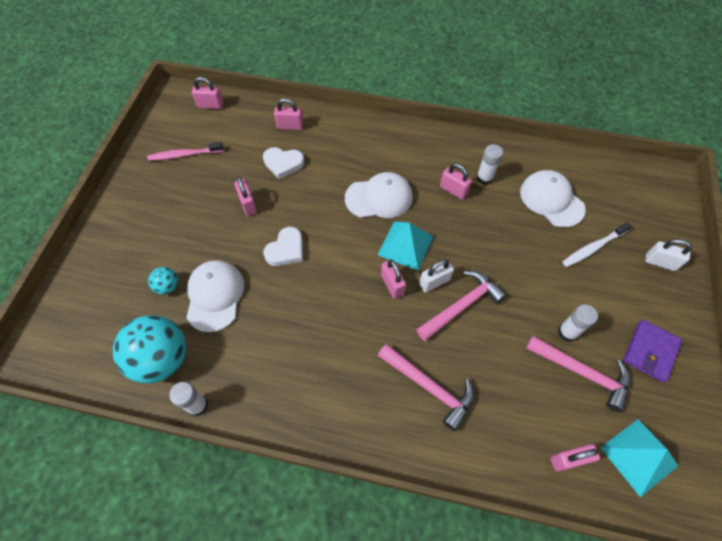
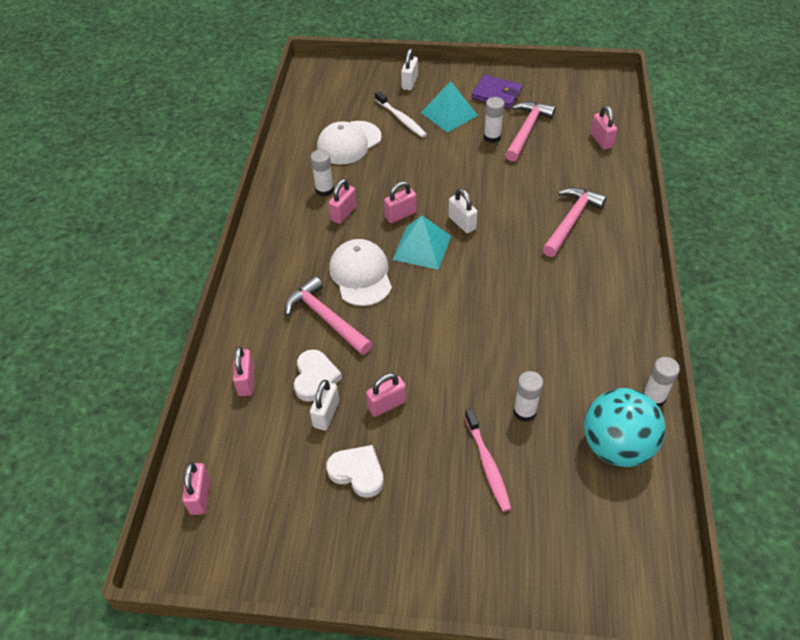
camera: 95 degrees left, 10 degrees down
pink toothbrush [147,142,224,161] -> pink toothbrush moved to [465,409,511,512]
turquoise ball [148,267,178,295] -> none
white cap [186,260,244,332] -> white glue stick [513,371,543,422]
white heart [263,227,303,266] -> white heart moved to [326,445,384,498]
pink padlock [381,259,406,299] -> pink padlock moved to [384,181,417,223]
pink hammer [416,271,507,341] -> pink hammer moved to [285,276,372,355]
turquoise pyramid [601,419,678,497] -> turquoise pyramid moved to [421,81,478,133]
none -> white padlock [310,380,339,431]

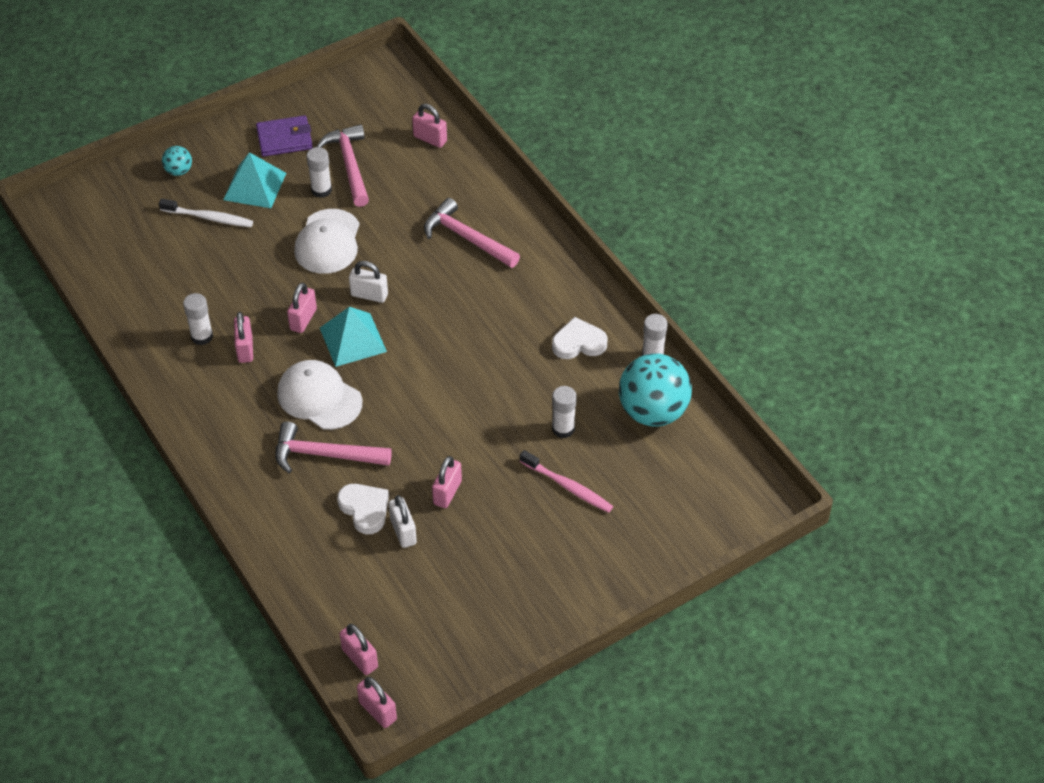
camera: 40 degrees left, 0 degrees up
pink padlock [233,346,255,396] -> pink padlock moved to [357,677,397,728]
white cap [317,121,382,165] -> white cap moved to [294,209,360,274]
white heart [326,445,384,498] -> white heart moved to [552,317,607,359]
white padlock [401,49,418,90] -> turquoise ball [162,146,192,176]
pink hammer [542,187,607,257] -> pink hammer turned 45 degrees counterclockwise [424,198,520,268]

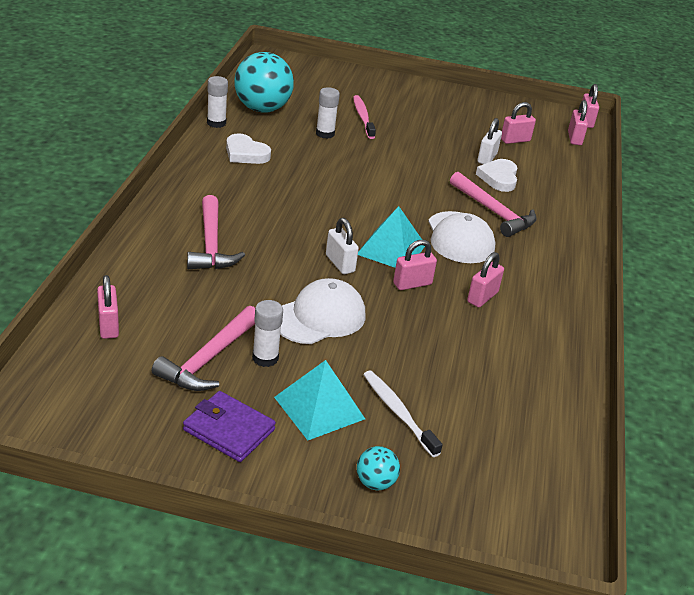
camera: 140 degrees left, 15 degrees down
white glue stick [183,293,213,345] -> none
pink padlock [432,456,462,508] -> pink padlock moved to [501,102,536,144]

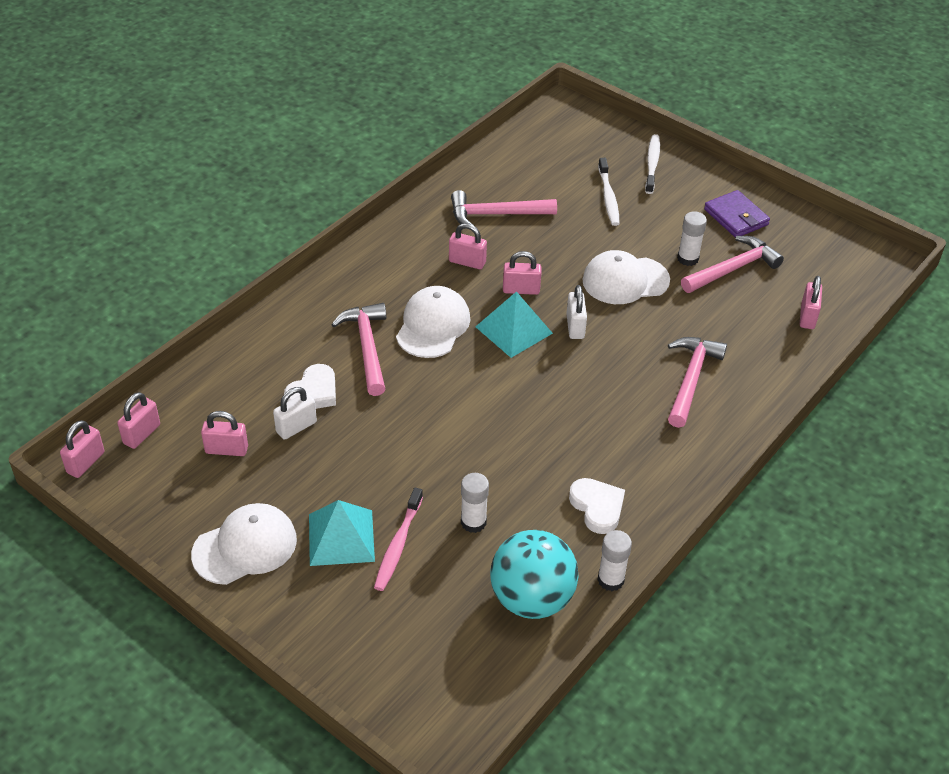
camera: 150 degrees left, 10 degrees up
turquoise pyramid [274,360,365,440] -> turquoise pyramid moved to [309,500,375,566]
turquoise ball [357,446,400,490] -> white toothbrush [645,134,660,194]
pink padlock [467,252,504,307] -> pink padlock turned 45 degrees clockwise [449,223,487,269]
none -> white cap [191,503,297,585]
none -> pink hammer [451,190,557,225]

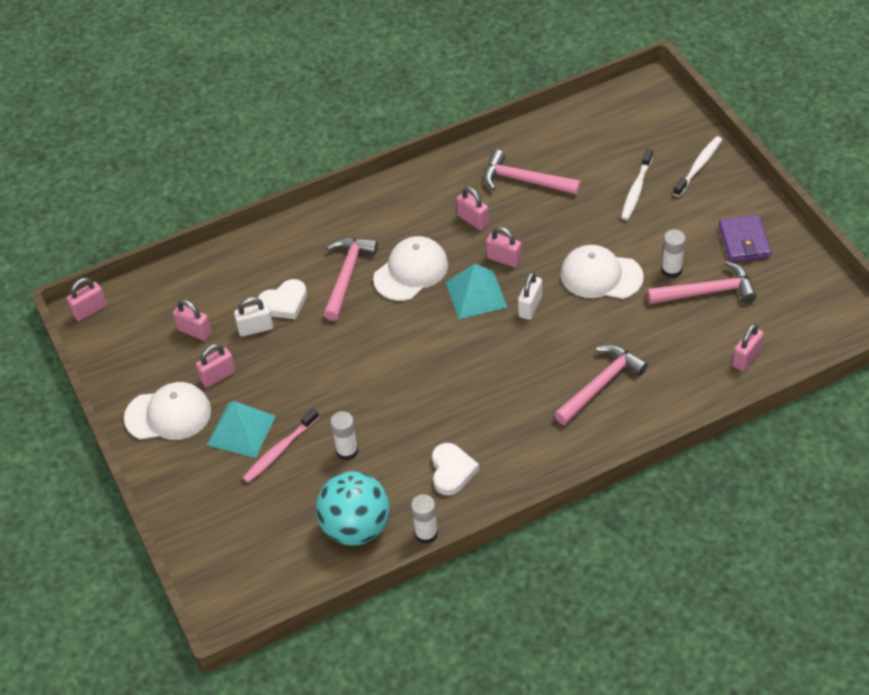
camera: 30 degrees right, 5 degrees up
pink padlock [117,392,160,449] -> pink padlock moved to [196,344,236,387]

